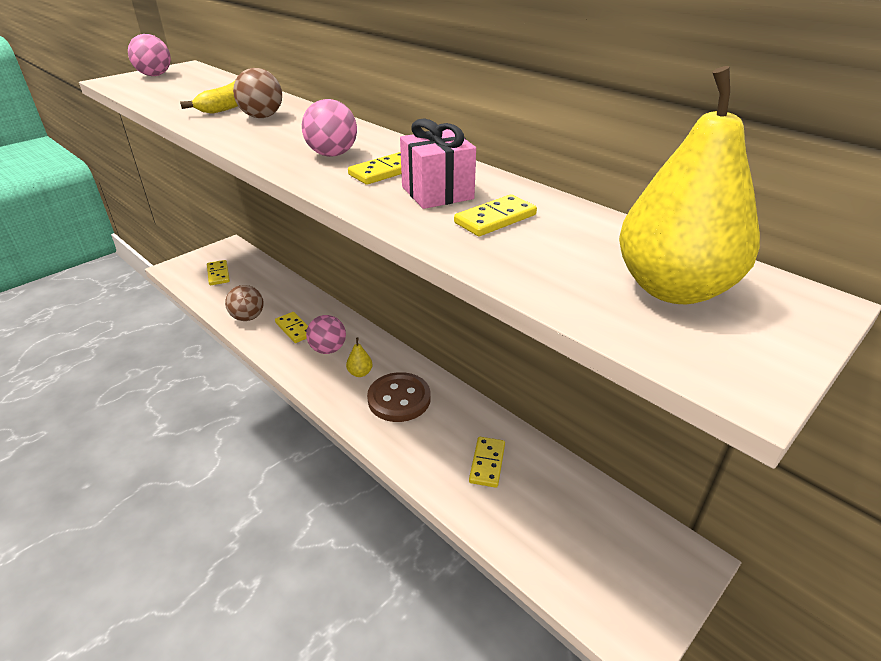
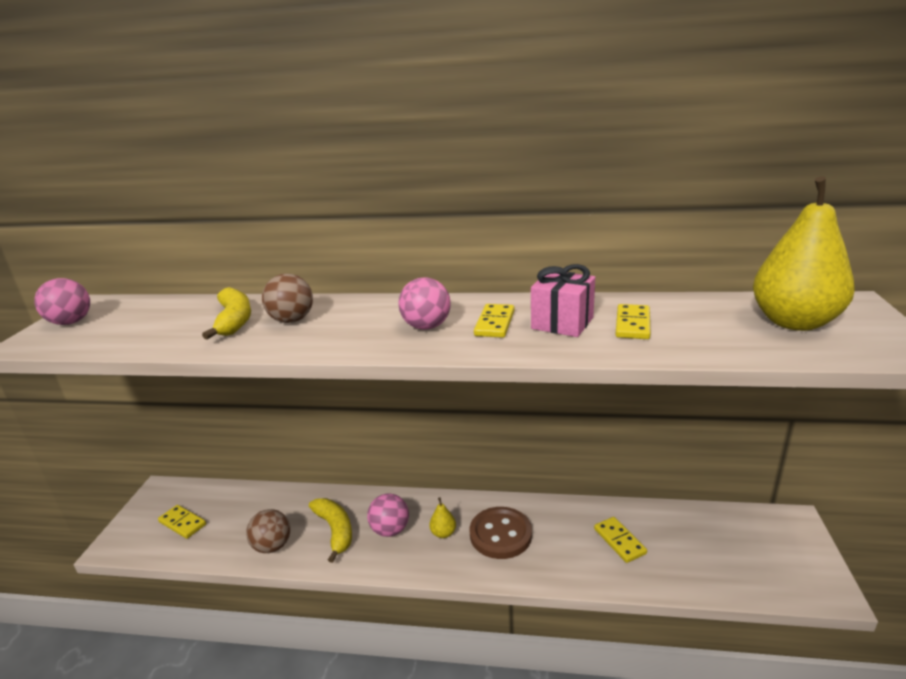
camera: 35 degrees left, 10 degrees down
yellow domino [275,312,308,343] -> yellow banana [309,498,352,563]

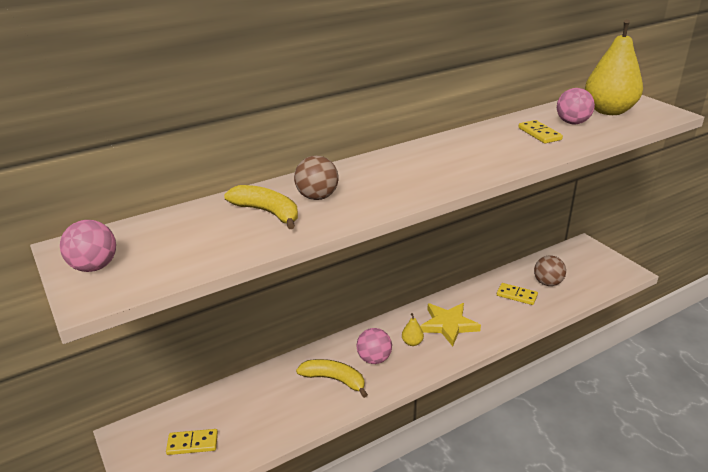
camera: 40 degrees left, 5 degrees up
brown ball [246,509,290,553] -> brown ball moved to [534,255,566,286]
pink ball [398,277,451,330] -> pink ball moved to [557,88,595,124]
brown button [470,507,532,559] -> yellow star [420,303,481,346]
yellow domino [474,304,514,338] -> none
pink gift [531,264,595,337] -> none

